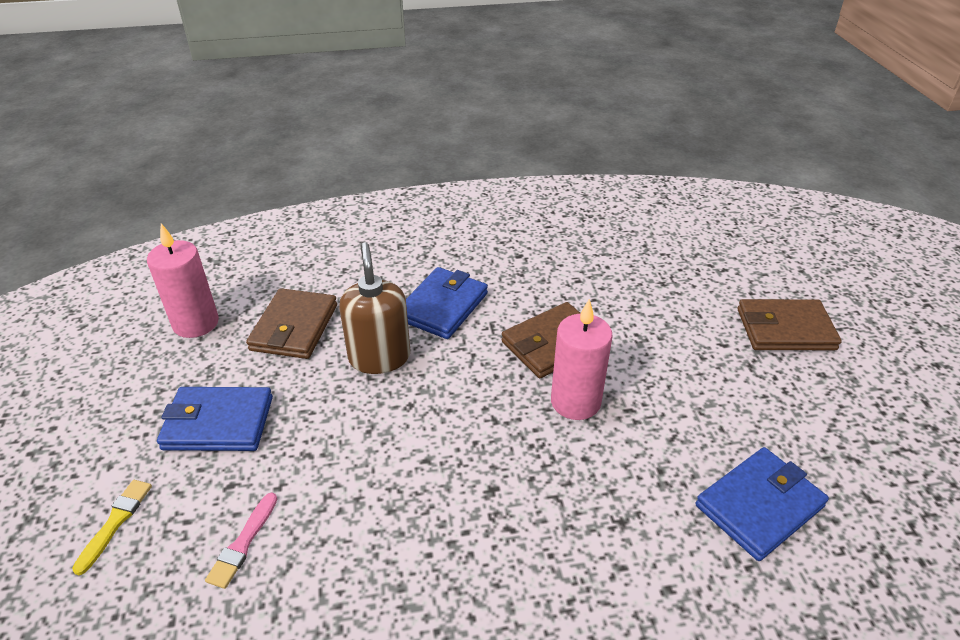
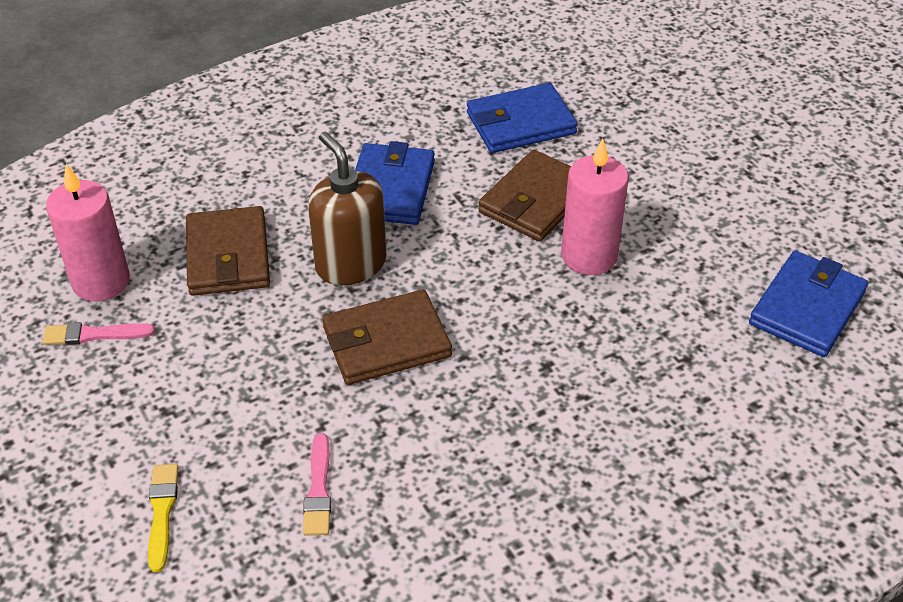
camera: 20 degrees left, 5 degrees up
blue wallet [157,387,273,451] -> blue wallet moved to [467,83,578,153]
brown wallet [737,299,842,350] -> brown wallet moved to [322,290,452,385]
none -> pink brush [43,322,155,345]

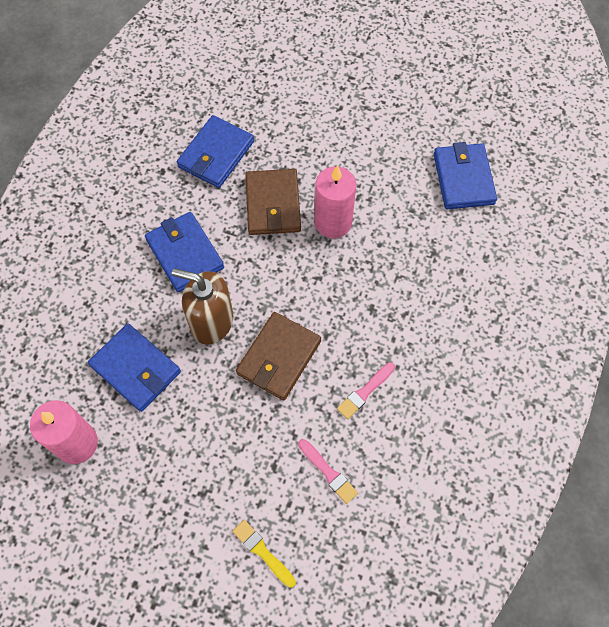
camera: 40 degrees left, 20 degrees up
pink brush [43,322,155,345] -> pink brush moved to [337,362,395,419]
brown wallet [186,206,270,296] -> blue wallet [88,324,181,412]

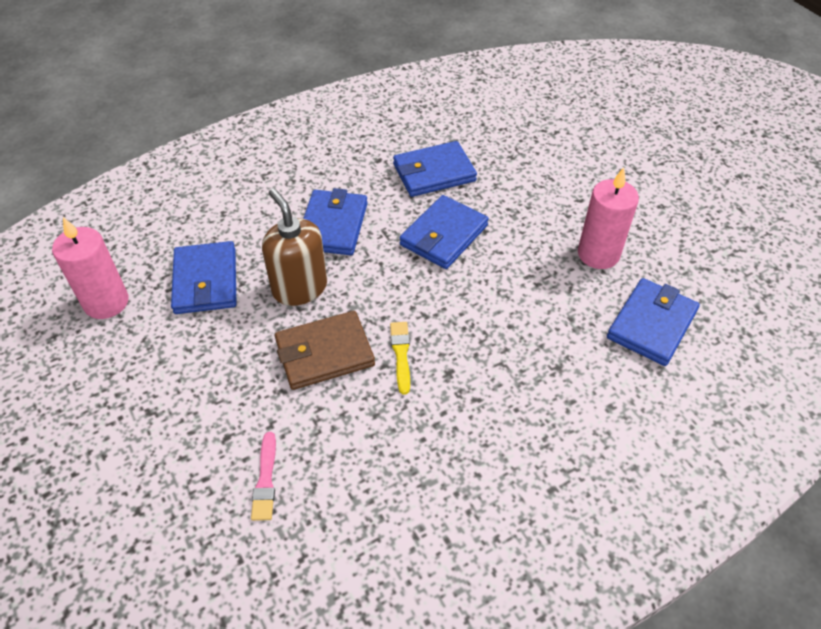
camera: 40 degrees right, 15 degrees down
yellow brush [232,520,296,588] -> yellow brush moved to [390,322,410,395]
brown wallet [245,169,301,235] -> blue wallet [400,195,489,269]
pink candle [315,166,356,238] -> pink candle moved to [578,167,639,269]
pink brush [337,362,395,419] -> none

